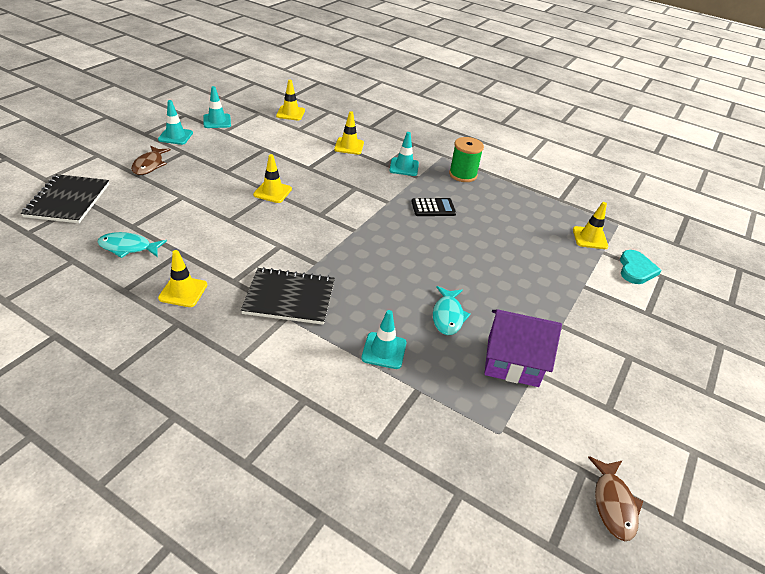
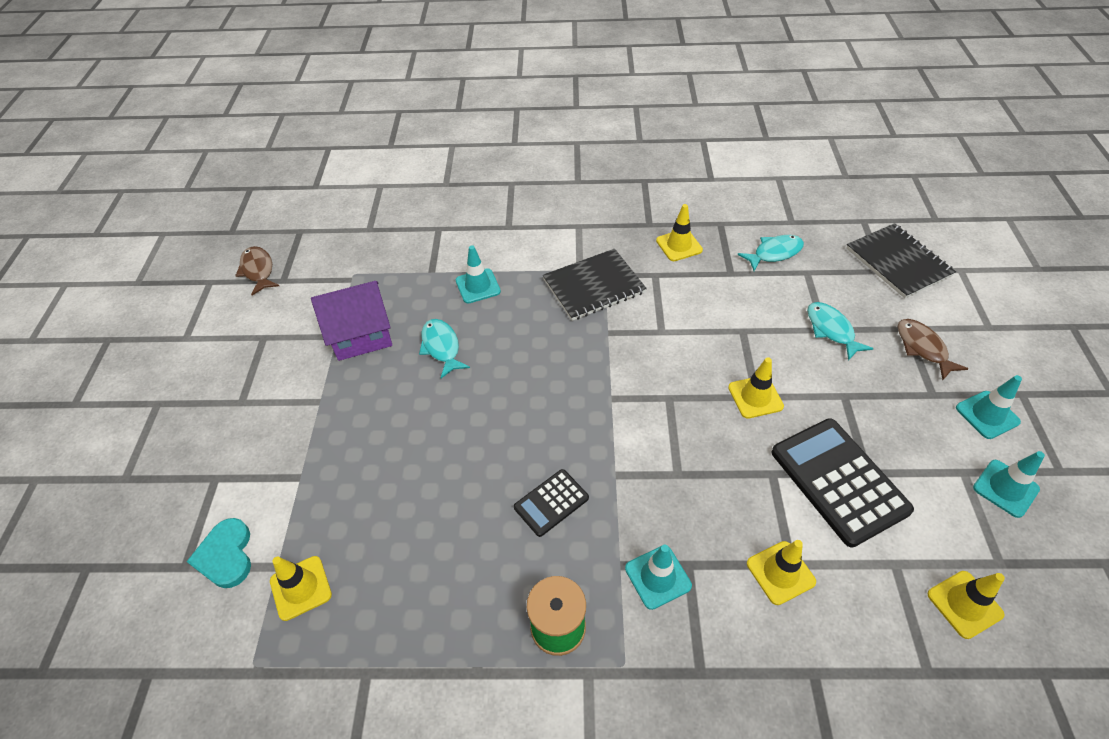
camera: 155 degrees right, 10 degrees up
none -> black calculator [771,418,914,548]
none -> turquoise fish [807,302,874,361]

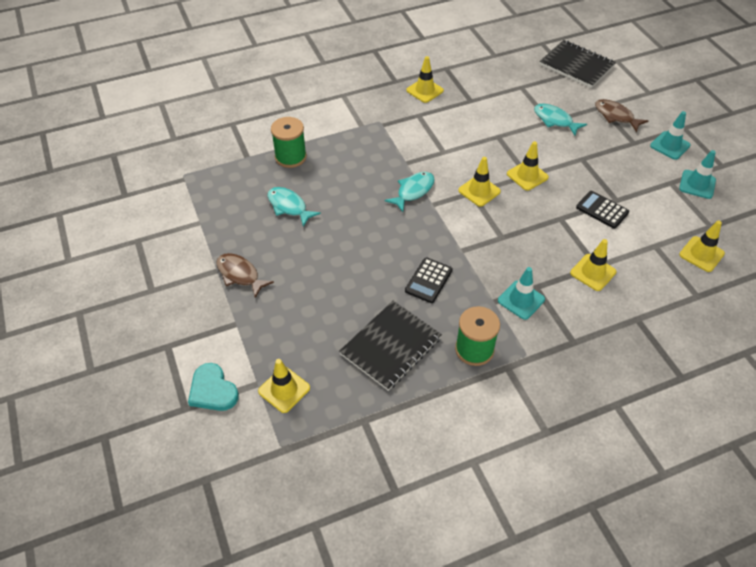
camera: 25 degrees left, 0 degrees up
brown fish [235,246,279,295] -> brown fish moved to [216,253,274,298]
purple house [311,281,392,361] -> none
turquoise traffic cone [456,245,501,303] -> green spool [271,117,307,168]
black notebook [543,249,647,321] -> black notebook moved to [339,301,442,391]
turquoise fish [737,235,804,271] -> turquoise fish moved to [385,172,435,212]
black calculator [771,418,914,548] -> black calculator [576,191,629,229], size x0.53
none -> yellow traffic cone [458,157,501,207]

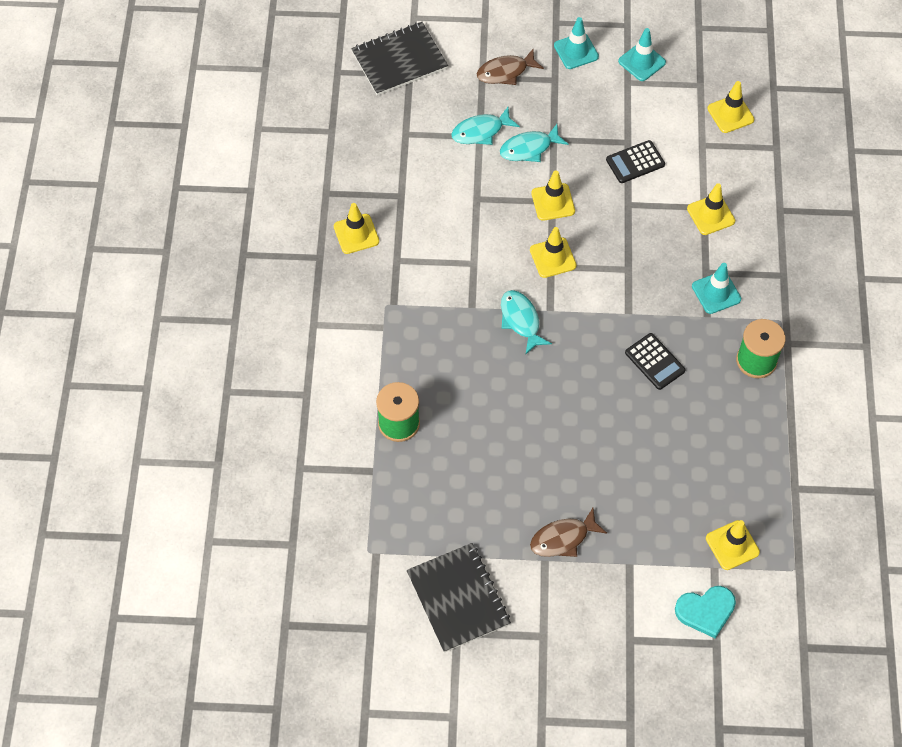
camera: 65 degrees left, 10 degrees up
turquoise fish [267,187,321,227] -> turquoise fish moved to [500,124,568,162]
black notebook [339,301,442,391] -> black notebook moved to [407,543,511,653]

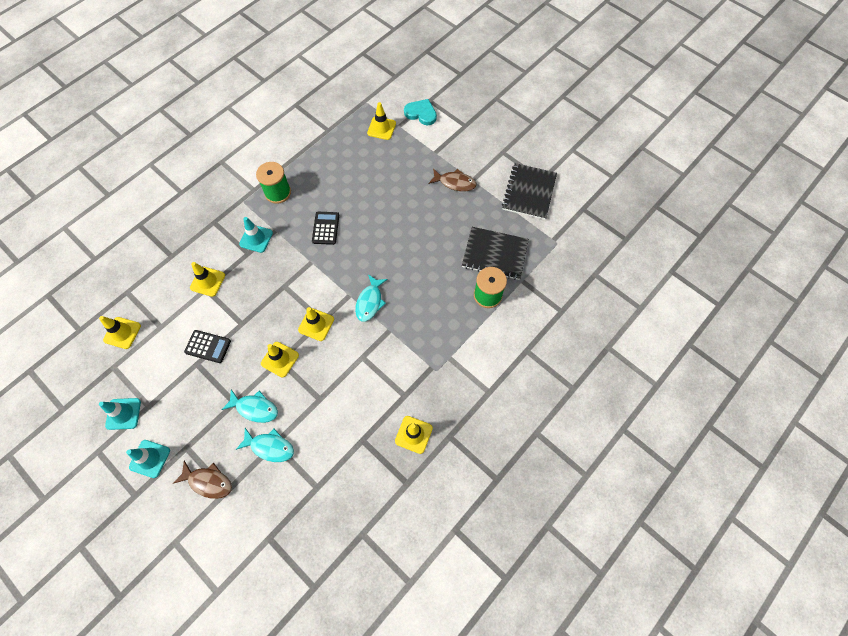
camera: 140 degrees left, 5 degrees up
black notebook [351,22,448,96] -> black notebook moved to [462,227,529,280]

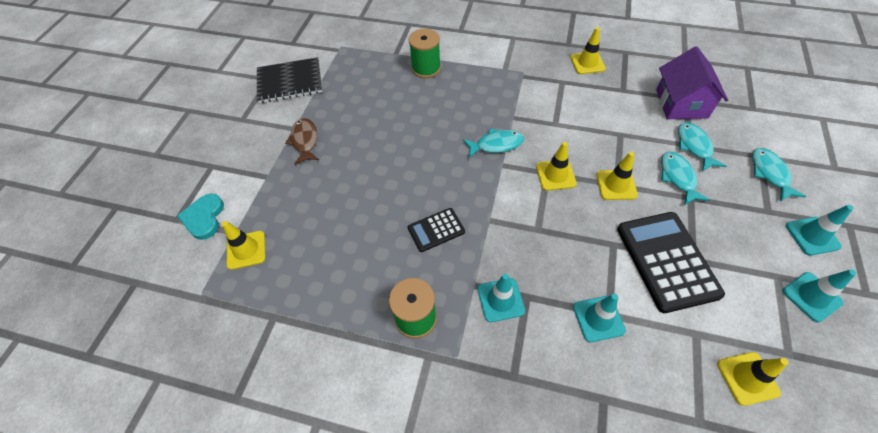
camera: 115 degrees left, 10 degrees down
brown fish [173,461,232,499] -> turquoise fish [752,148,806,202]
black calculator [184,330,231,363] -> black calculator [617,212,725,313], size x1.87
yellow traffic cone [190,262,225,297] -> turquoise traffic cone [573,294,626,342]
black notebook [462,227,529,280] -> none
none -> purple house [656,47,728,119]

